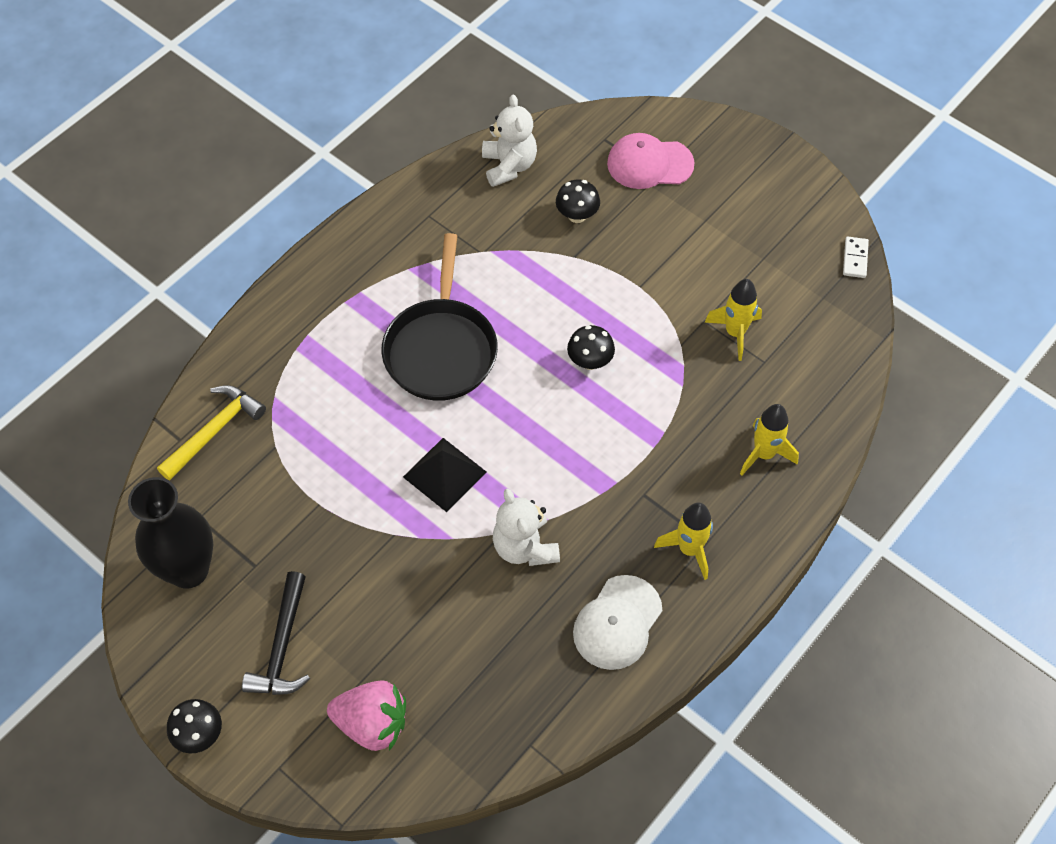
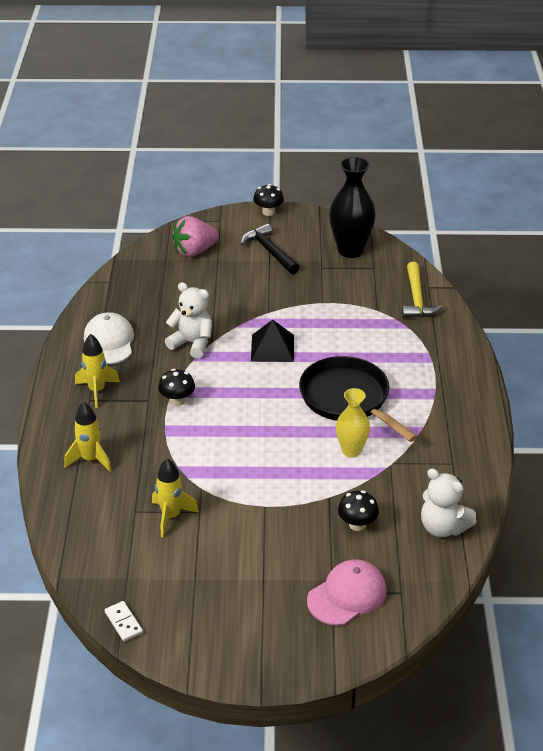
camera: 140 degrees right, 20 degrees down
black mushroom [567,325,615,370] -> black mushroom moved to [158,369,195,406]
none -> yellow vase [336,388,370,458]

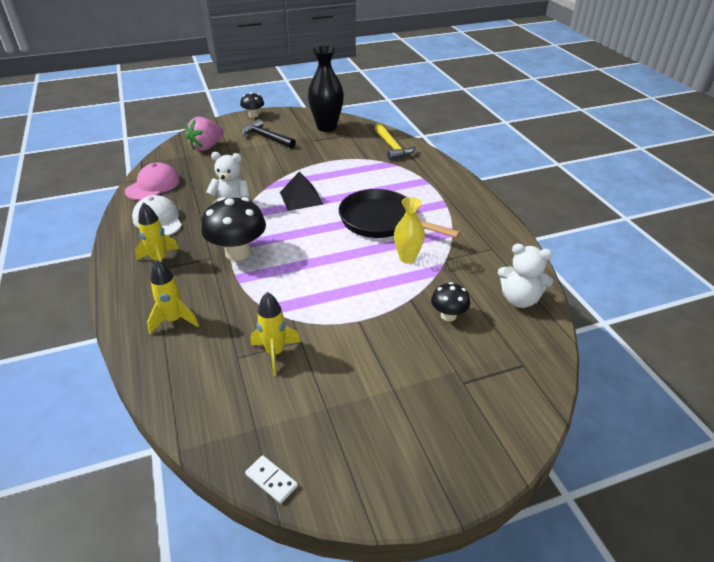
camera: 20 degrees left, 0 degrees up
black mushroom [158,369,195,406] -> black mushroom [201,197,266,261], size x1.84
pink cap [307,559,387,626] -> pink cap moved to [125,162,180,200]

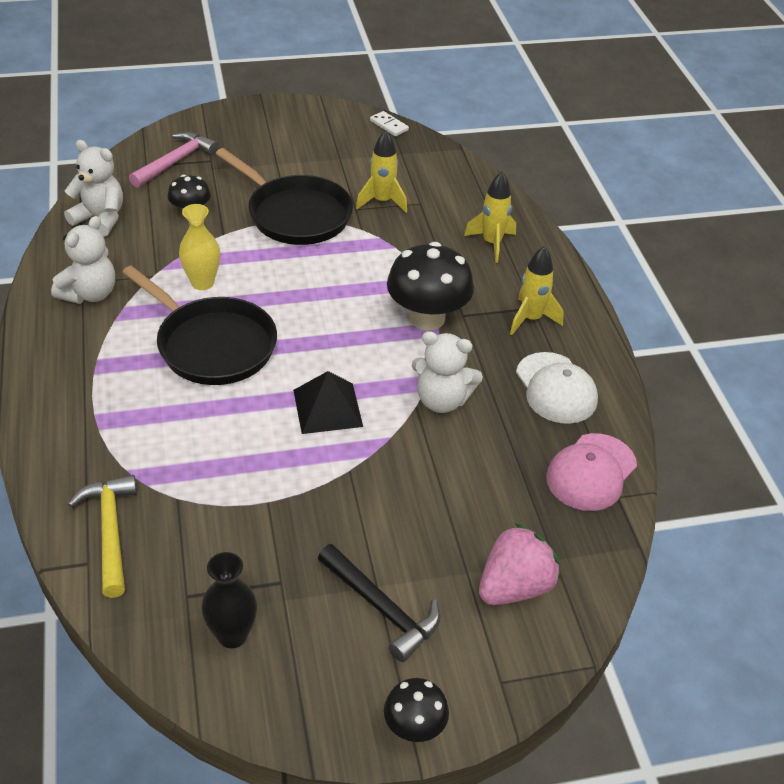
camera: 175 degrees left, 5 degrees up
black vase [308,46,344,132] -> black vase [201,552,257,648], size x0.62
none -> white teddy bear [51,216,115,304]
none -> pink hammer [129,132,219,188]
none -> black pan [215,148,353,245]

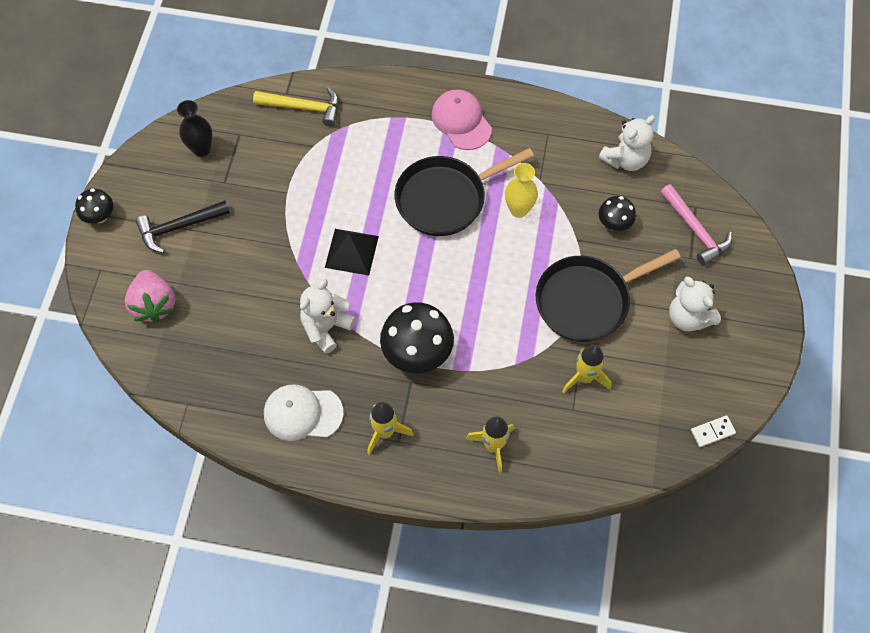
camera: 115 degrees right, 20 degrees up
white teddy bear [51,216,115,304] -> white teddy bear moved to [669,276,721,332]
pink cap [546,433,637,511] -> pink cap moved to [432,89,492,150]

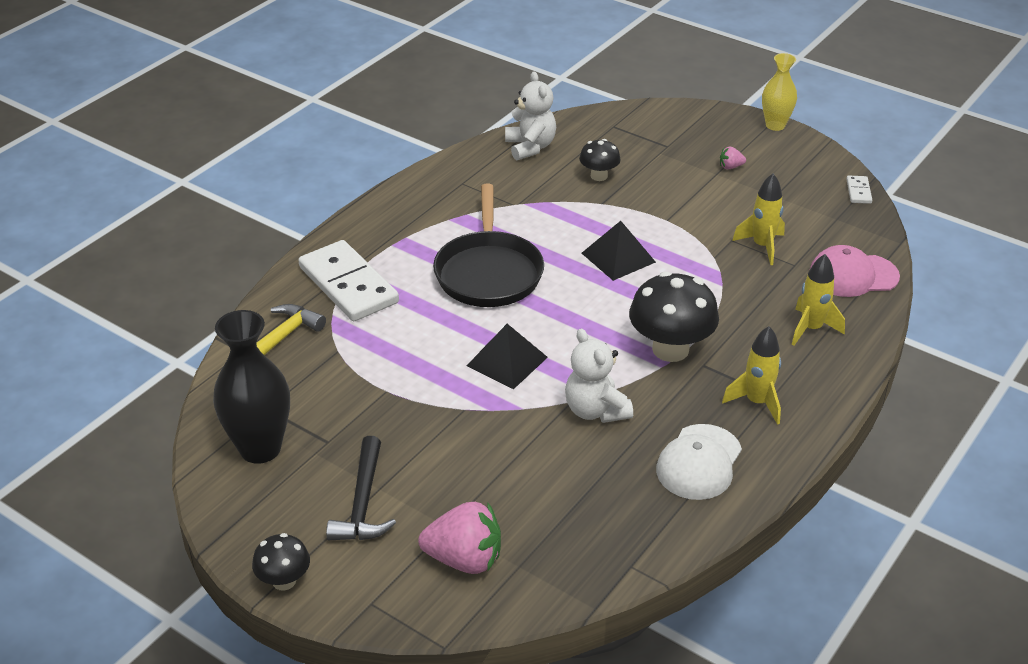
camera: 65 degrees left, 25 degrees down
black vase [177,100,212,157] -> black vase [213,310,290,464], size x1.61
pink cap [432,89,492,150] -> pink cap moved to [809,245,900,297]
yellow vase [505,163,538,218] -> yellow vase moved to [762,53,797,131]
black pan [536,249,681,342] -> none
pink hammer [660,184,732,266] -> none
white teddy bear [669,276,721,332] -> pink strawberry [720,146,746,169]
none -> white domino [299,240,399,321]
none -> black pyramid [582,221,656,281]

